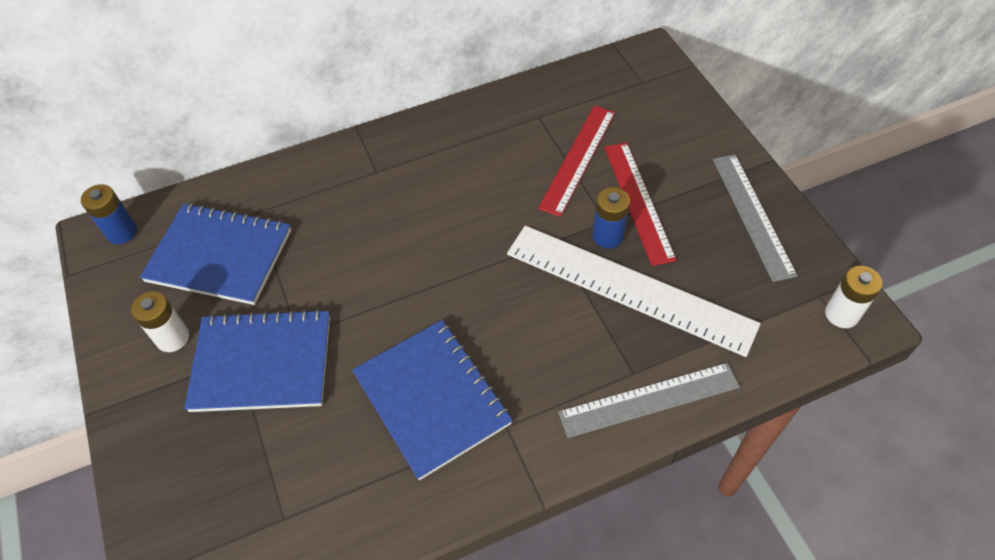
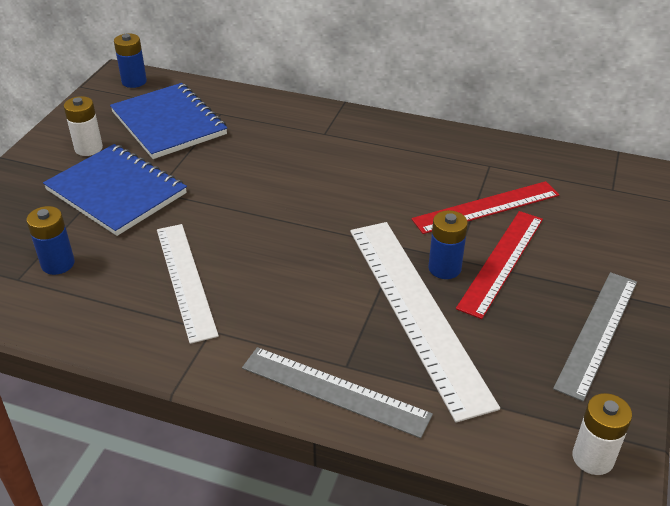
camera: 40 degrees right, 15 degrees down
blue notebook [352,320,513,480] -> white ruler [157,224,219,344]
none -> blue battery [26,206,75,275]

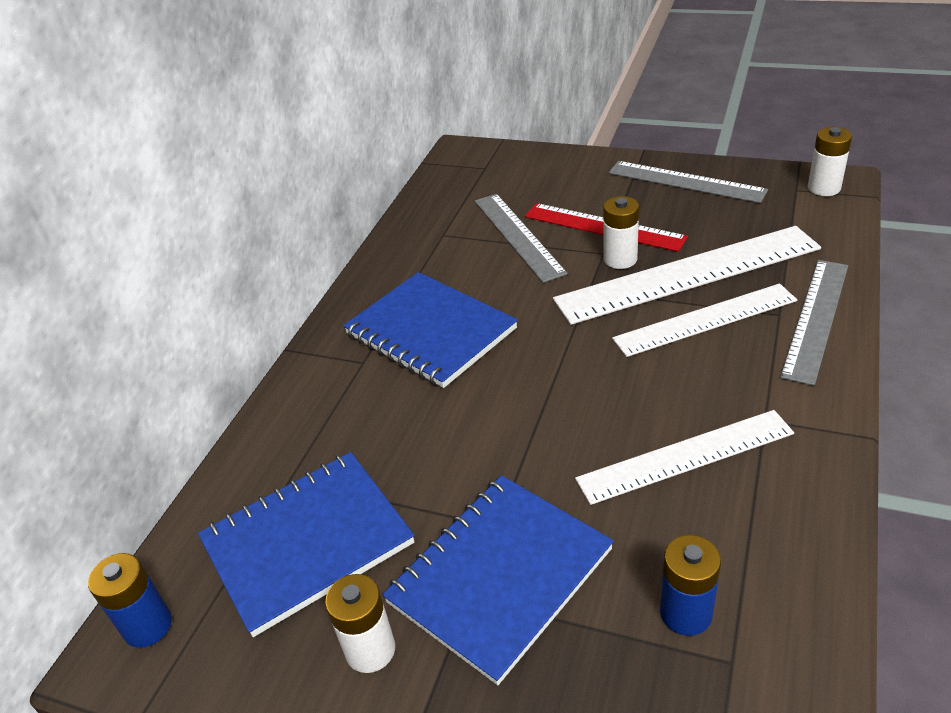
camera: 85 degrees left, 0 degrees up
red ruler [411,181,559,234] -> grey ruler [475,194,568,283]
blue battery [428,210,468,279] -> white battery [603,196,639,269]
none -> blue notebook [343,272,518,388]
none -> white ruler [612,283,797,357]

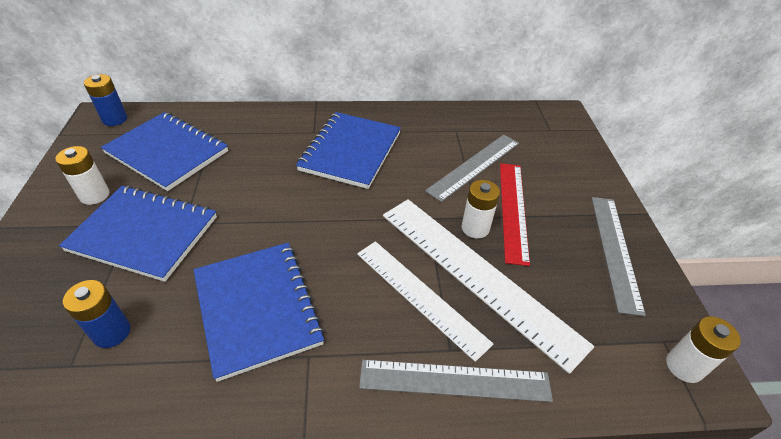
camera: 60 degrees right, 5 degrees up
white ruler [575,410,794,505] -> blue notebook [194,243,325,382]

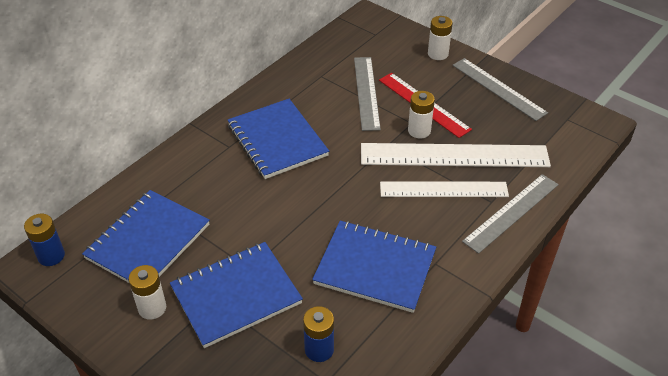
camera: 45 degrees left, 0 degrees up
blue notebook [101,112,228,191] -> blue notebook turned 45 degrees counterclockwise [82,190,210,283]
white battery [666,316,741,383] -> white battery moved to [428,16,453,60]

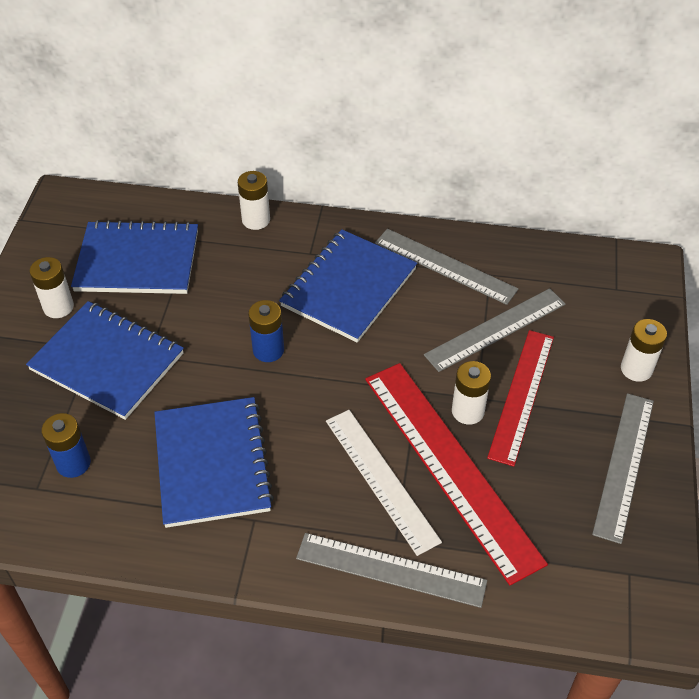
camera: 60 degrees right, 5 degrees up
blue battery [24,214,65,266] -> blue battery moved to [248,300,284,362]
white ruler [361,143,551,167] -> red ruler [365,363,548,586]
none -> white battery [238,171,270,230]
none -> grey ruler [375,229,518,305]

